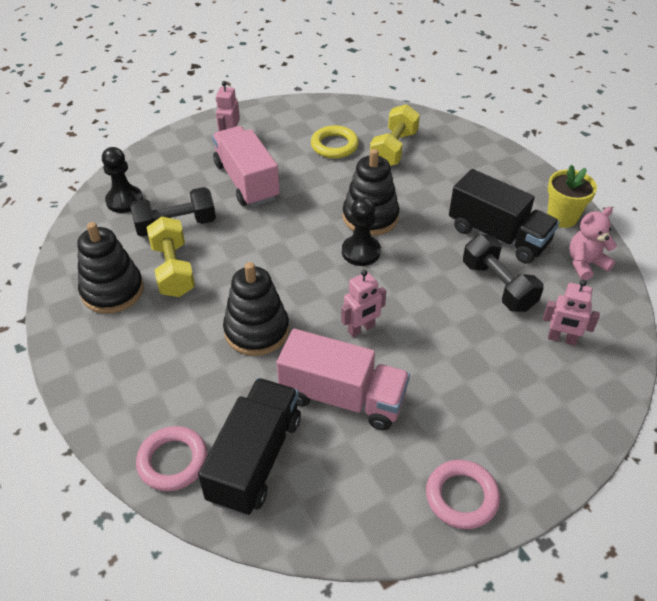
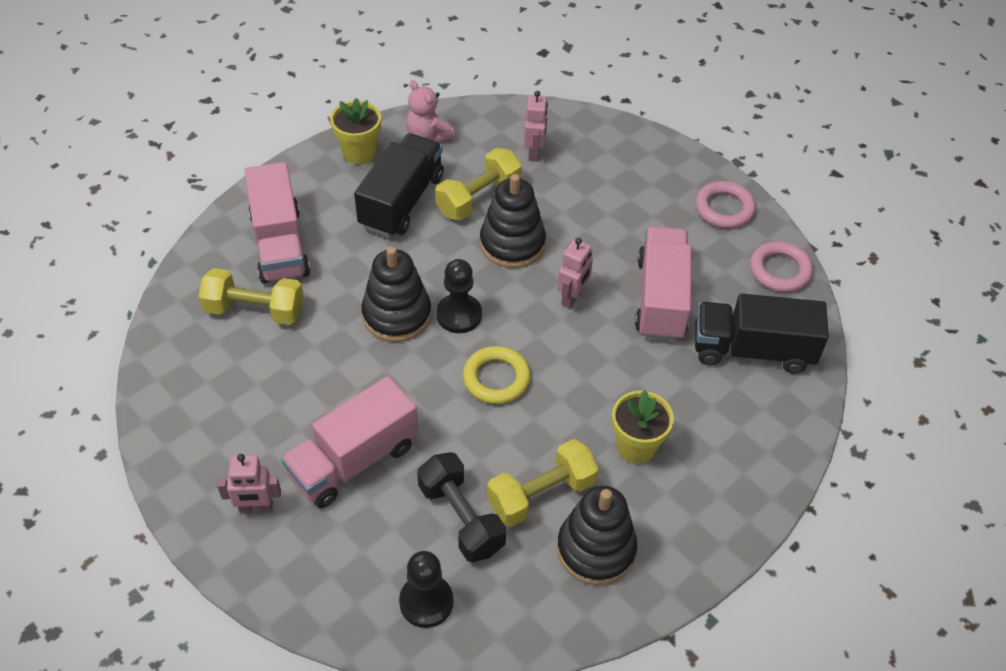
camera: 105 degrees left, 5 degrees up
pink ring [136,426,208,491] -> pink ring moved to [750,241,813,292]
black stacking toy [223,262,289,356] -> black stacking toy moved to [480,174,546,268]
yellow ring [311,125,359,159] -> yellow ring moved to [463,346,531,404]
pink robot [341,270,386,337] -> pink robot turned 75 degrees clockwise [557,238,593,309]
black dumbbell [463,234,544,312] -> yellow dumbbell [435,148,522,221]
none -> pink truck [244,162,310,284]
none -> yellow flower pot [612,390,674,464]

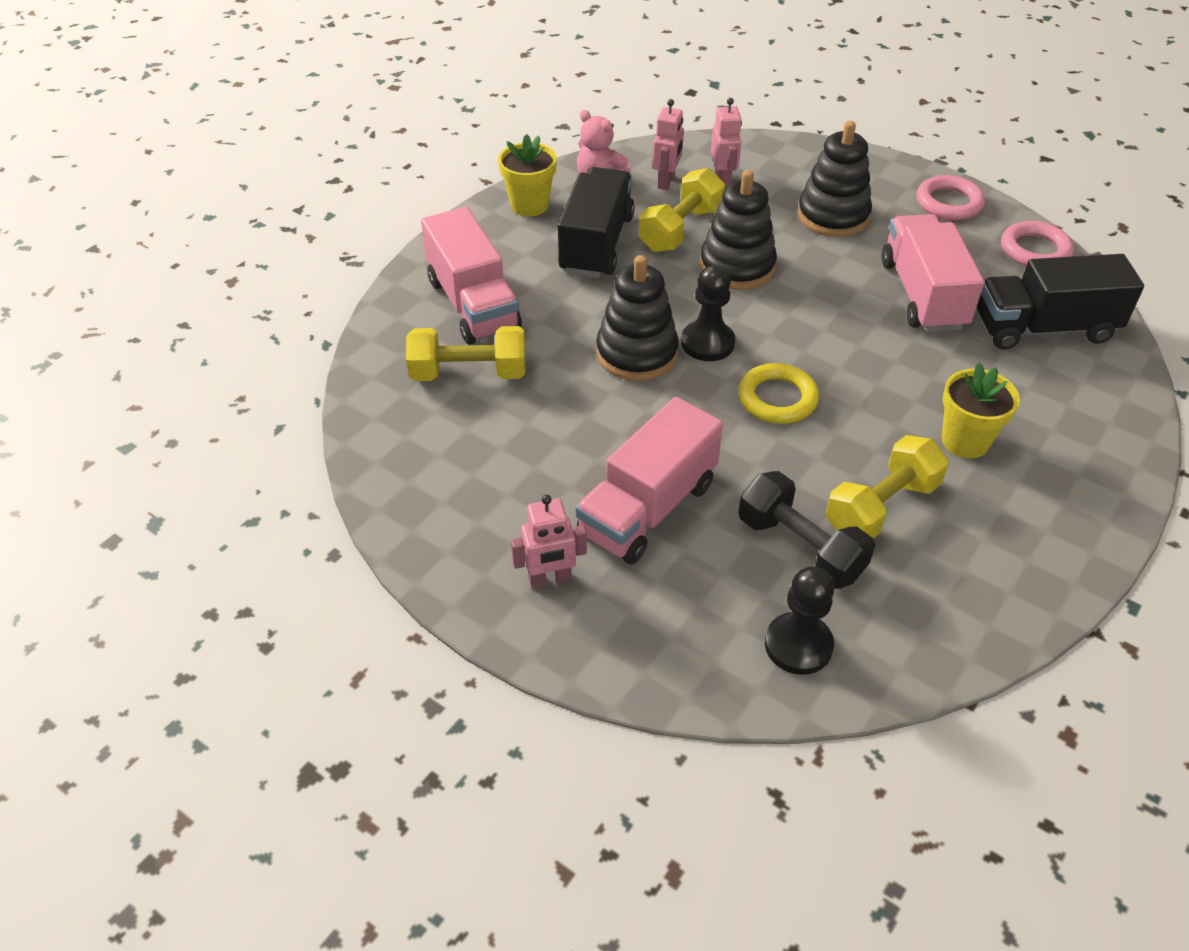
camera: 10 degrees left, 5 degrees down
pink robot [557,238,593,309] -> pink robot moved to [652,99,684,190]
black stacking toy [557,486,637,585] -> black stacking toy moved to [797,121,872,237]

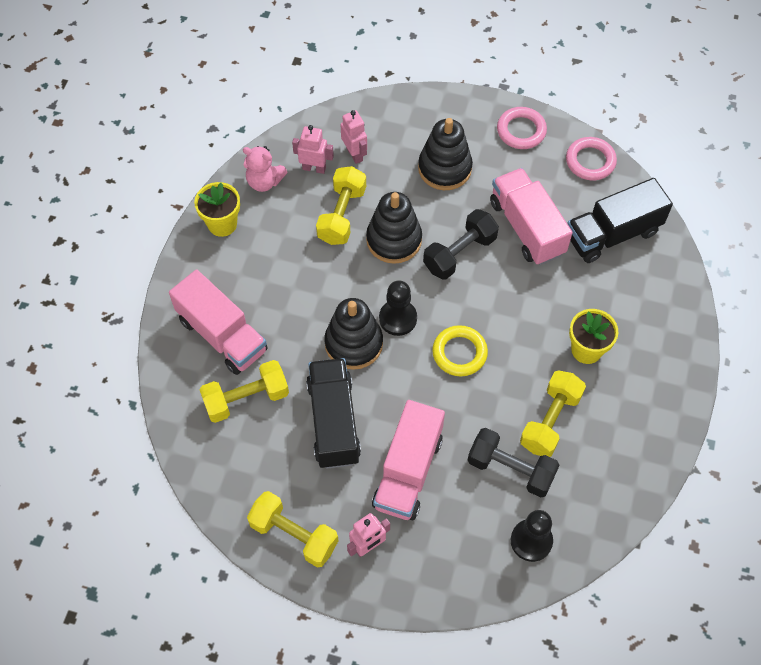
camera: 20 degrees left, 15 degrees up
black truck [558,167,635,278] -> black truck moved to [306,358,361,469]
pink robot [652,99,684,190] -> pink robot turned 75 degrees counterclockwise [292,125,334,174]
none -> yellow dumbbell [247,491,338,568]
none -> black dumbbell [423,209,499,280]

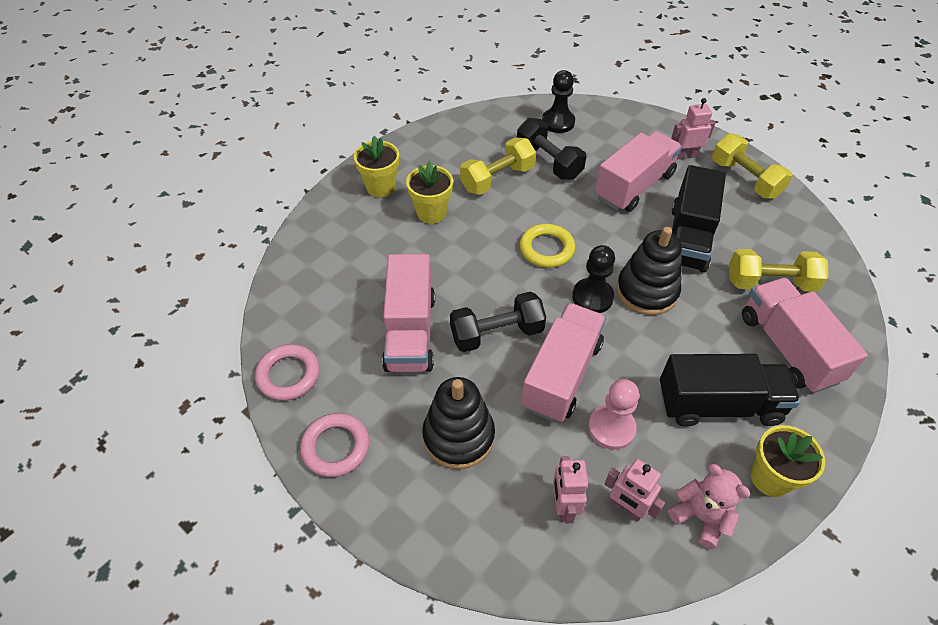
camera: 155 degrees left, 10 degrees down
yellow dumbbell [316,166,366,245] -> pink pawn [588,379,639,450]
black stacking toy [366,192,422,264] -> pink truck [521,303,606,422]
black truck [567,178,673,263] -> black truck moved to [660,354,800,427]
none -> yellow flower pot [354,136,399,198]

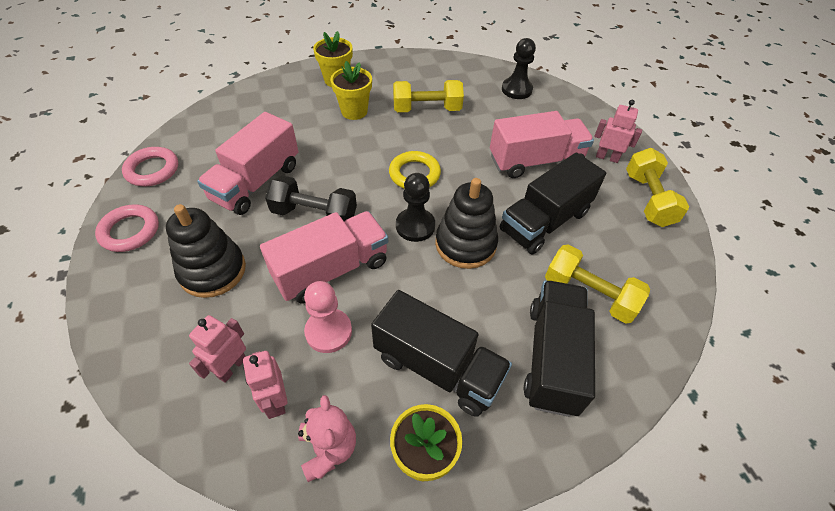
camera: 30 degrees right, 0 degrees up
black dumbbell [517,118,586,180] -> none
pink truck [742,278,868,393] -> black truck [524,280,595,417]

